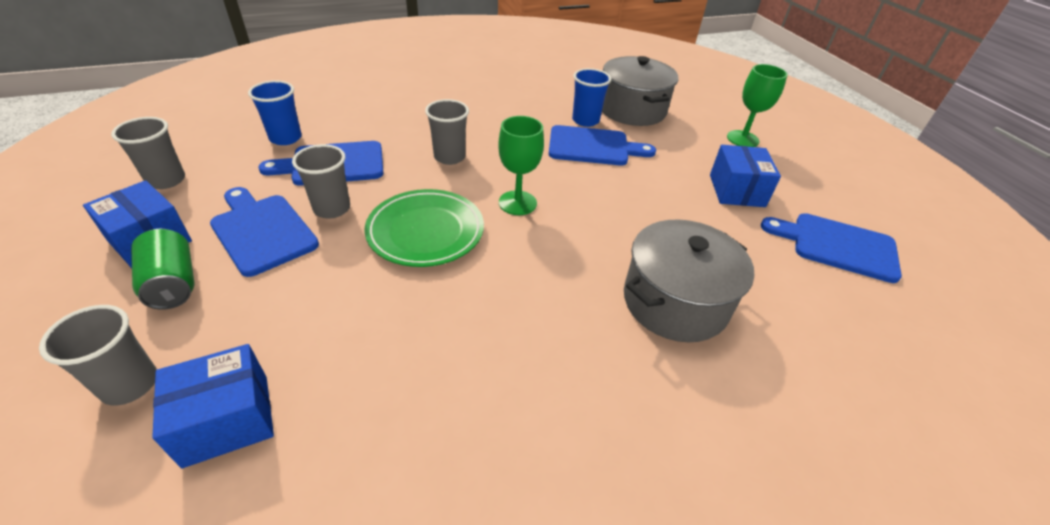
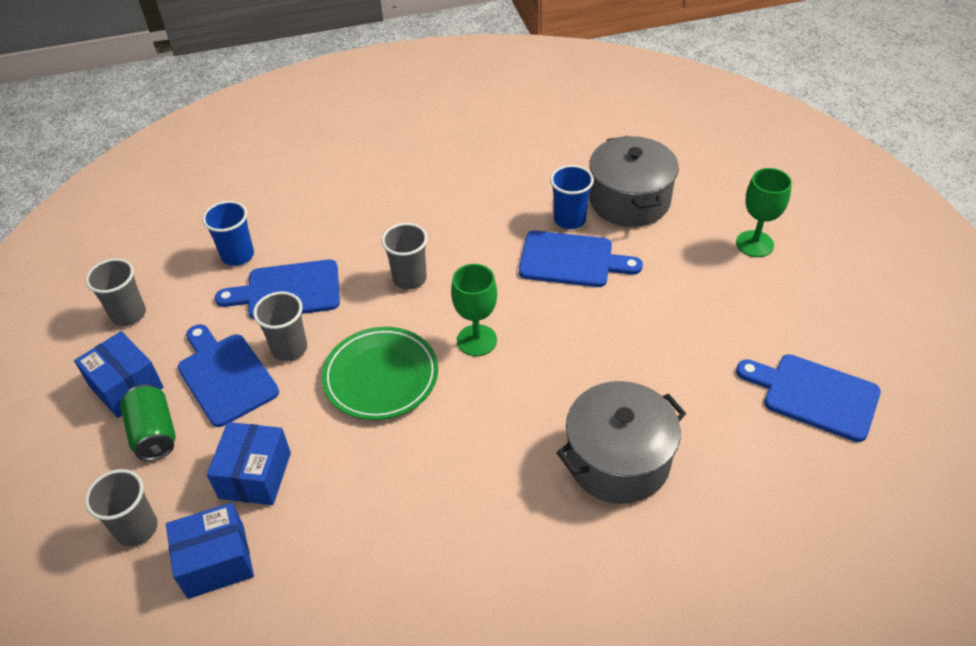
camera: 10 degrees right, 5 degrees up
blue box [710,145,781,207] -> blue box moved to [207,422,291,505]

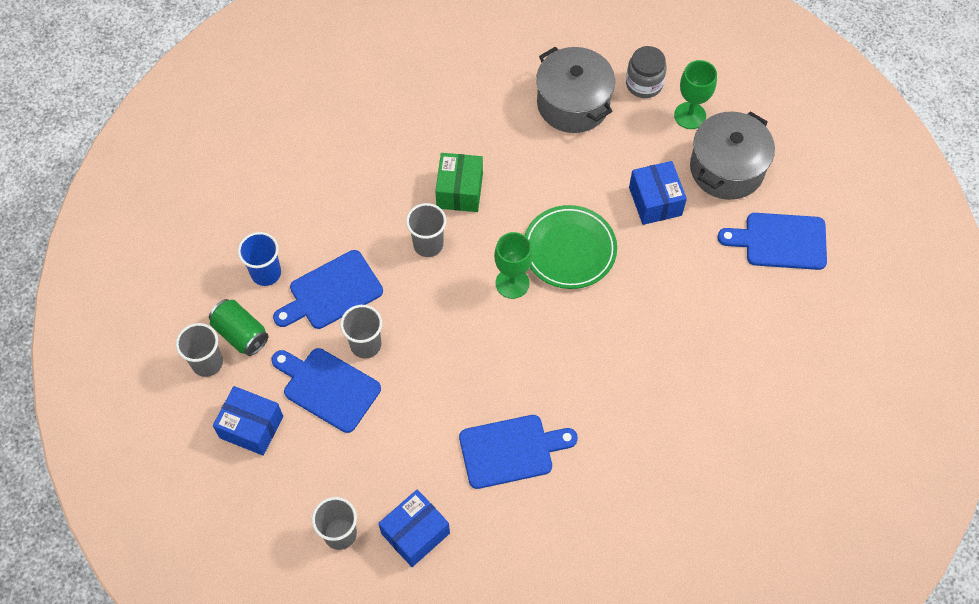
camera: 25 degrees left, 15 degrees up
green can [120,385,176,461] -> green can moved to [209,299,268,356]
blue box [207,422,291,505] -> blue box moved to [629,161,687,225]
green plate [322,327,438,420] -> green plate moved to [525,205,617,289]
blue cutting board [519,231,643,287] -> blue cutting board moved to [459,415,578,489]
blue cup [550,165,594,229] -> none
grey pot [556,381,686,504] -> grey pot moved to [690,111,775,200]
none -> green box [435,153,483,212]
none -> grey jar [626,46,667,98]

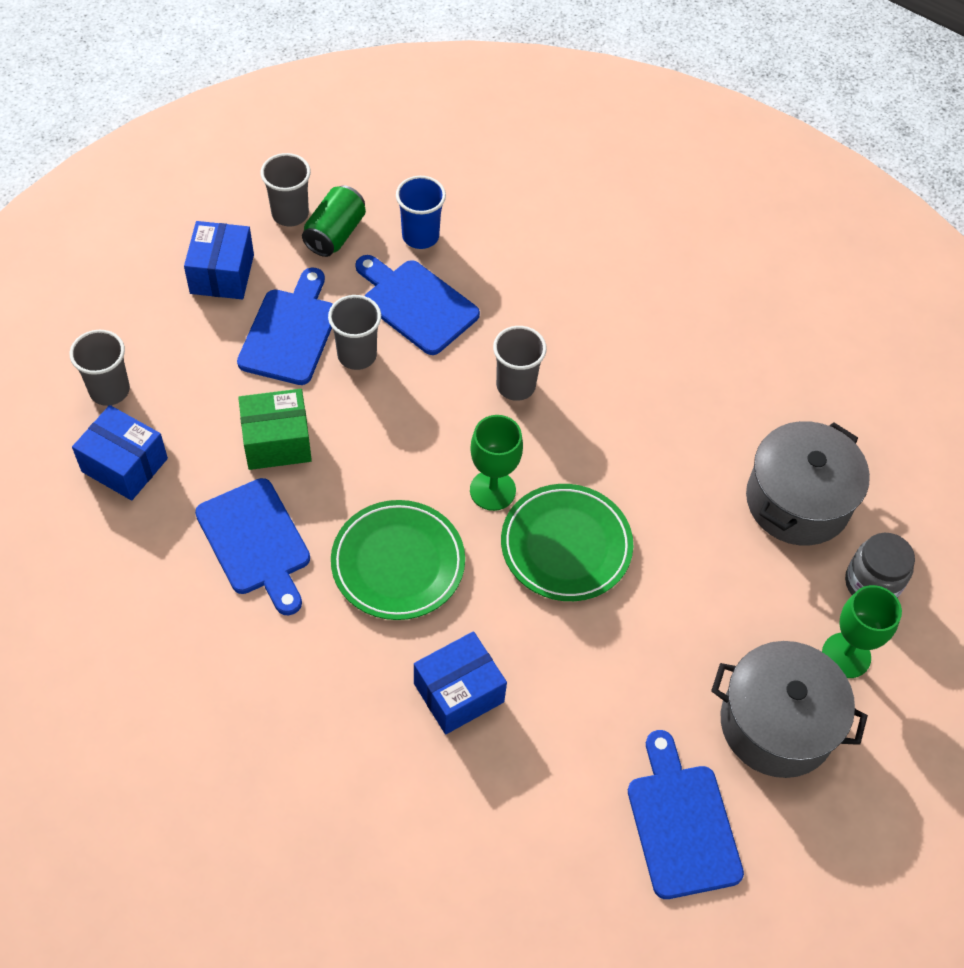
camera: 70 degrees right, 5 degrees down
green box [435,153,483,212] -> green box moved to [238,389,312,470]
blue box [629,161,687,225] -> blue box moved to [414,631,507,735]
none -> green plate [331,500,465,620]

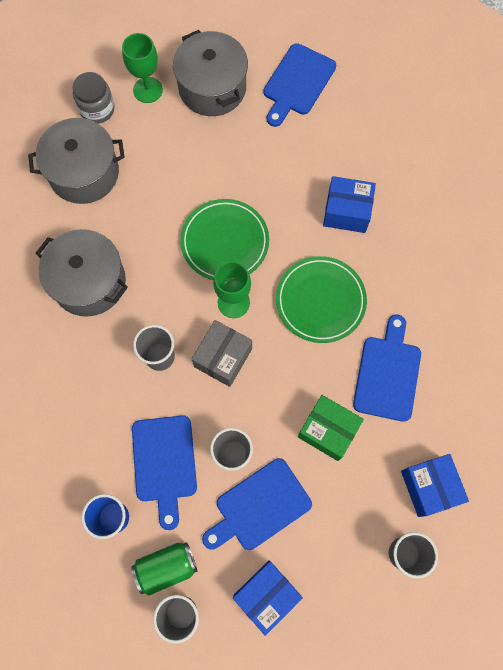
camera: 135 degrees left, 15 degrees up
none -> grey pot [36,229,128,317]
none -> grey box [192,320,252,387]

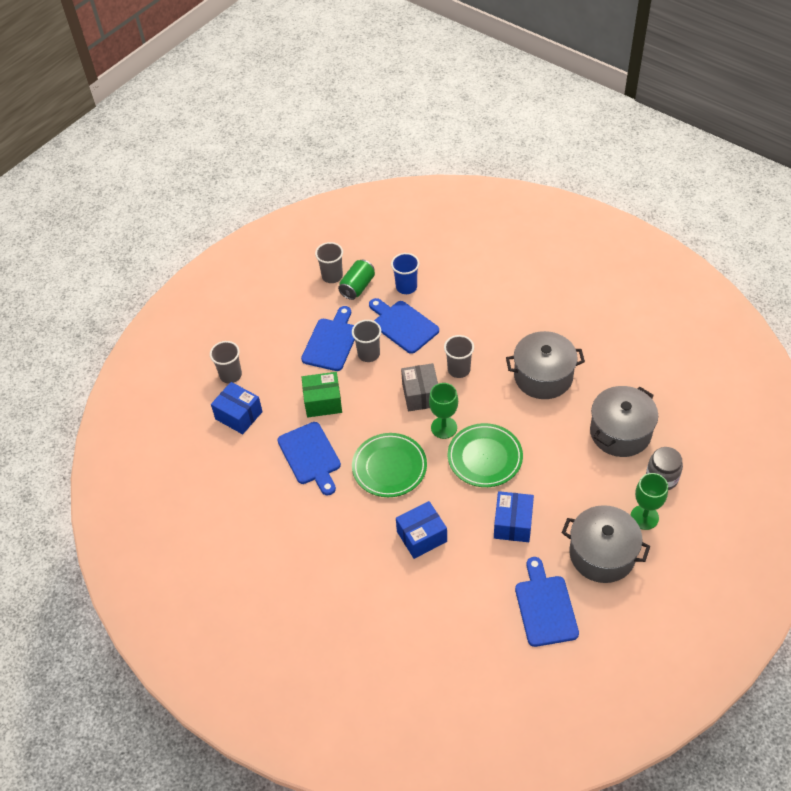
camera: 145 degrees right, 20 degrees down
blue box [233,560,303,636] -> blue box moved to [494,491,534,542]

